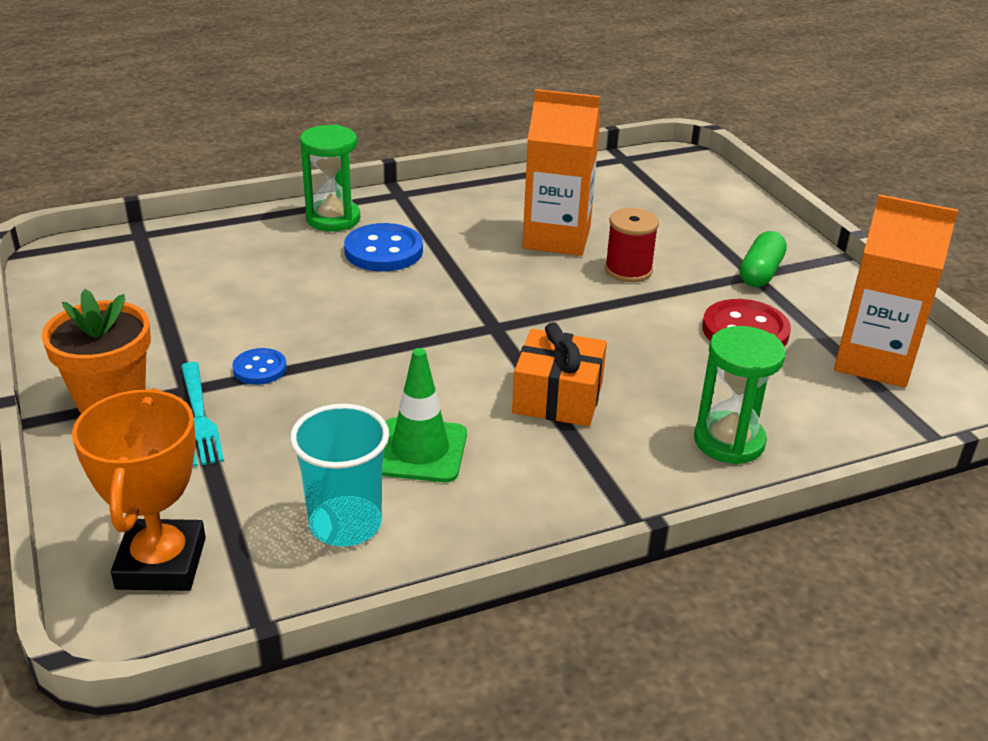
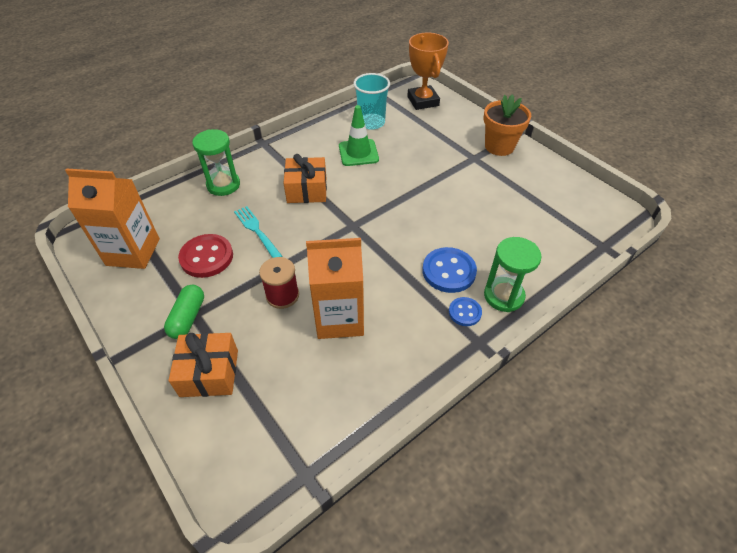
camera: 165 degrees right, 15 degrees up
turquoise fork [181,362,224,467] -> turquoise fork moved to [234,206,283,258]
blue button [232,348,287,385] -> blue button moved to [449,297,482,326]
none -> orange gift [169,333,238,397]

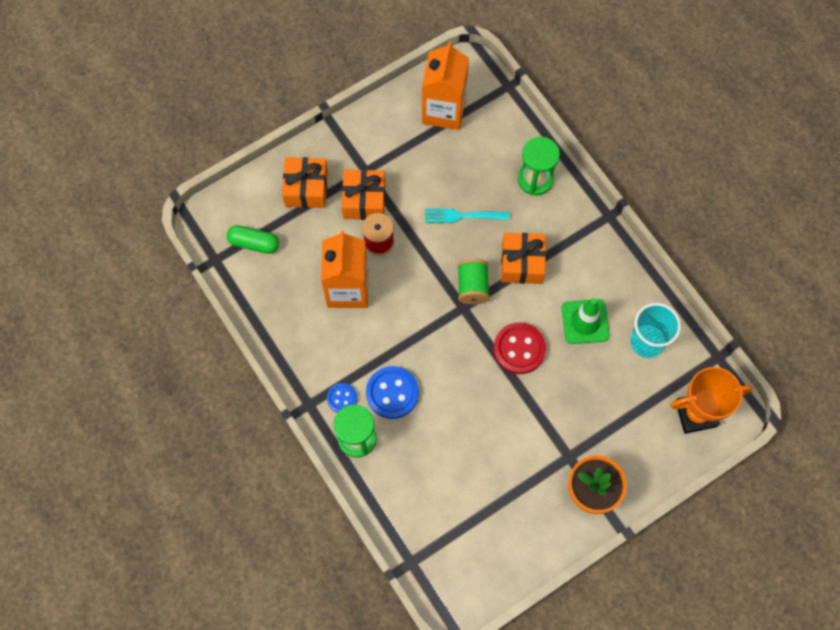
camera: 95 degrees right, 20 degrees up
green capsule [164,285,204,339] -> green capsule moved to [227,225,279,254]
red button [178,234,233,278] -> red button moved to [494,322,546,374]
turquoise fork [234,206,283,258] -> turquoise fork turned 150 degrees counterclockwise [425,209,509,223]
none -> orange gift [342,169,385,220]
none -> green spool [457,259,490,304]

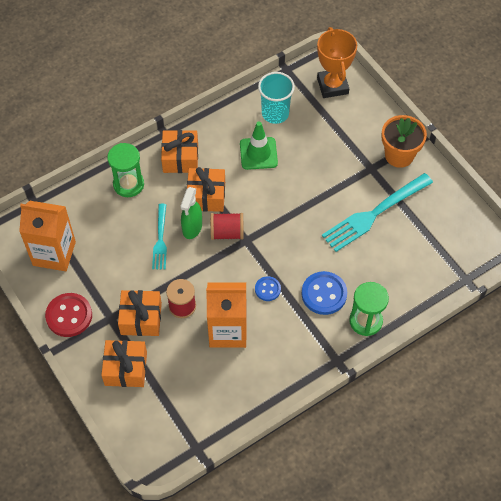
camera: 90 degrees left, 10 degrees down
green capsule [227,225,279,254] -> none
blue button [327,383,357,413] -> blue button moved to [255,276,281,301]
green spool [457,259,490,304] -> red spool [210,213,244,240]
red button [494,322,546,374] -> red button moved to [45,293,92,337]
none -> orange gift [161,130,198,173]
none -> green spray bottle [180,187,202,239]
none -> turquoise fork [322,173,433,252]

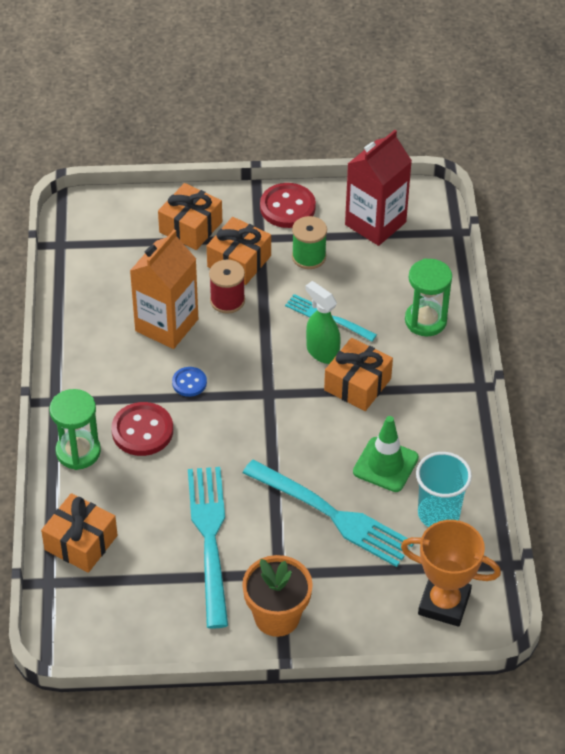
camera: 120 degrees right, 10 degrees down
orange carton [19,201,76,271] -> red carton [345,130,412,246]
orange gift [161,130,198,173] -> orange gift moved to [41,493,117,573]
red spool [210,213,244,240] -> none
blue button [301,271,347,315] -> red button [111,402,173,456]
none -> turquoise fork [243,460,414,567]
none -> green spool [292,216,327,269]

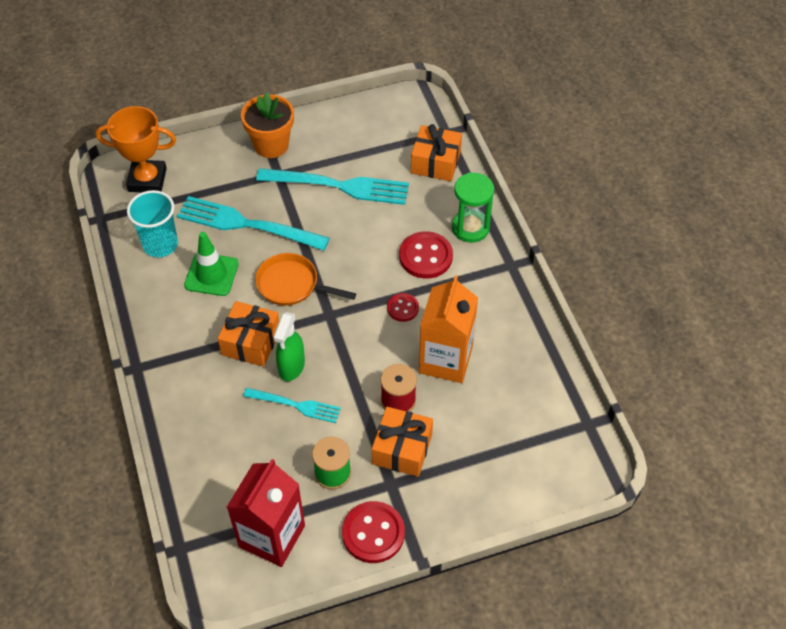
camera: 165 degrees right, 5 degrees up
orange gift [158,183,222,250] -> none
blue button [172,367,207,397] -> red button [387,293,419,322]
turquoise fork [188,467,228,629] -> turquoise fork turned 60 degrees counterclockwise [256,168,409,205]
green spray bottle [305,281,341,364] -> green spray bottle turned 75 degrees clockwise [273,312,305,381]
green hourglass [405,259,452,336] -> none
none -> orange pan [255,253,356,306]

